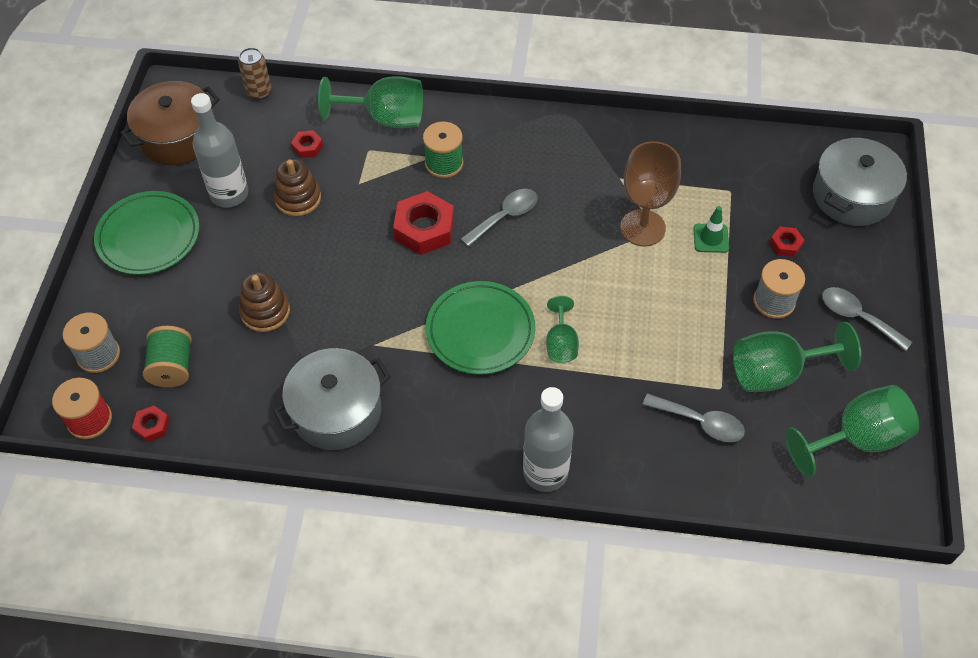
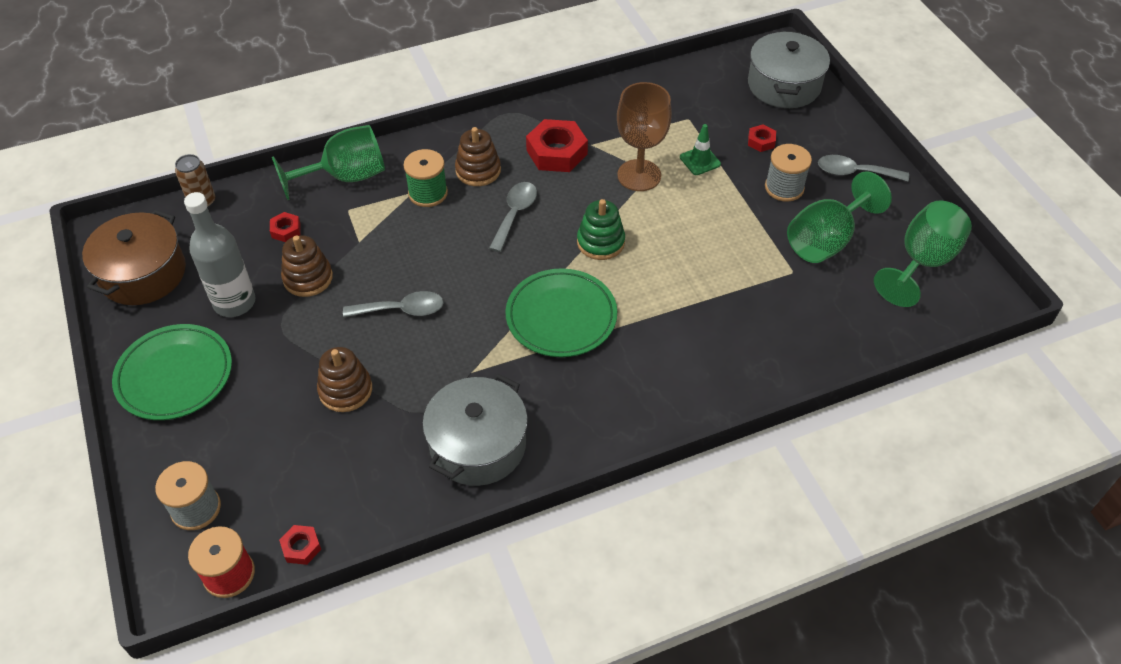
camera: 30 degrees left, 5 degrees down
green spool [143,326,192,387] -> none
red nut [393,191,454,255] -> red nut moved to [526,119,588,172]
grey bottle [523,387,574,492] -> none
green goblet [546,296,579,363] -> none
grey spoon [642,393,745,442] -> grey spoon moved to [343,291,444,318]
none -> brown stacking toy [455,127,501,186]
none -> green stacking toy [577,199,625,260]

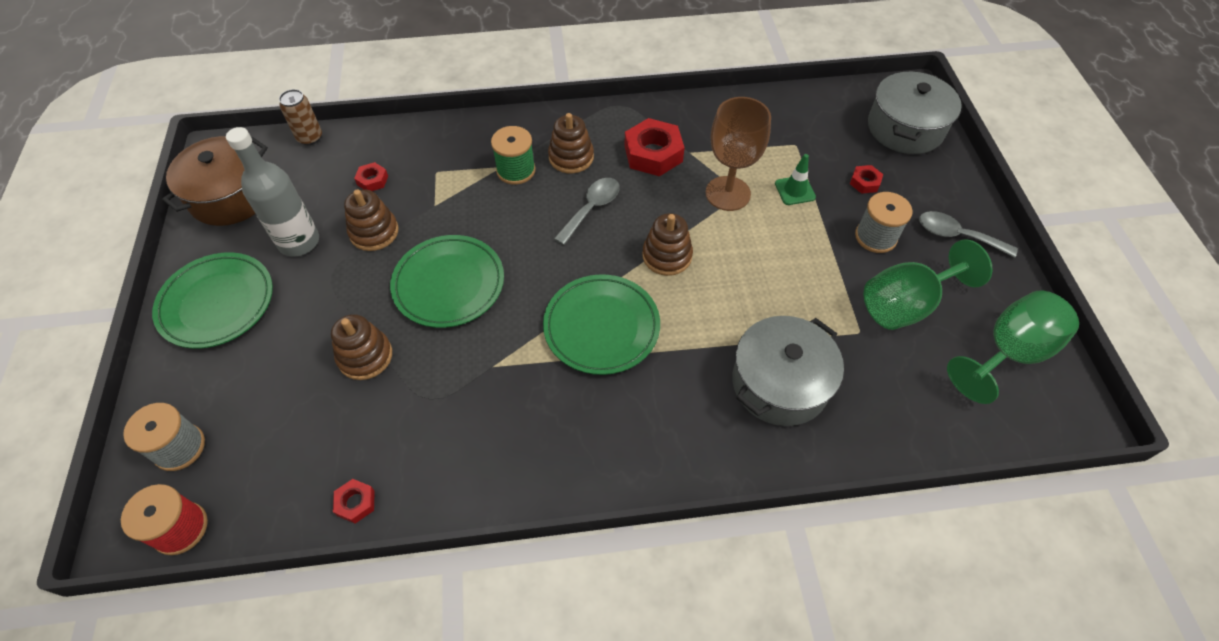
camera: 15 degrees right, 5 degrees up
green goblet [272,125,385,200] -> none
red nut [279,525,321,565] -> red nut moved to [333,479,375,523]
grey spoon [343,291,444,318] -> green plate [390,235,504,328]
grey pot [422,373,528,486] -> grey pot moved to [732,316,844,426]
green stacking toy [577,199,625,260] -> brown stacking toy [642,213,693,276]

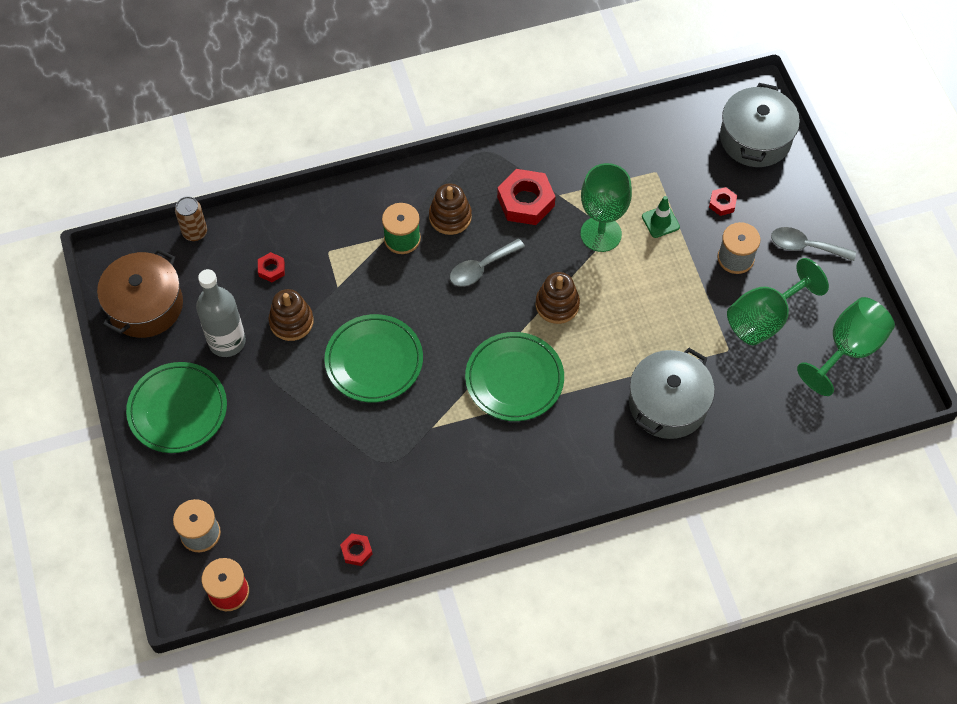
camera: 10 degrees left, 5 degrees up
brown stacking toy [331,314,392,380] -> none
grey spoon [554,178,620,245] -> grey spoon turned 150 degrees counterclockwise [450,239,525,287]
brown goblet [705,97,771,211] -> green goblet [581,163,632,252]

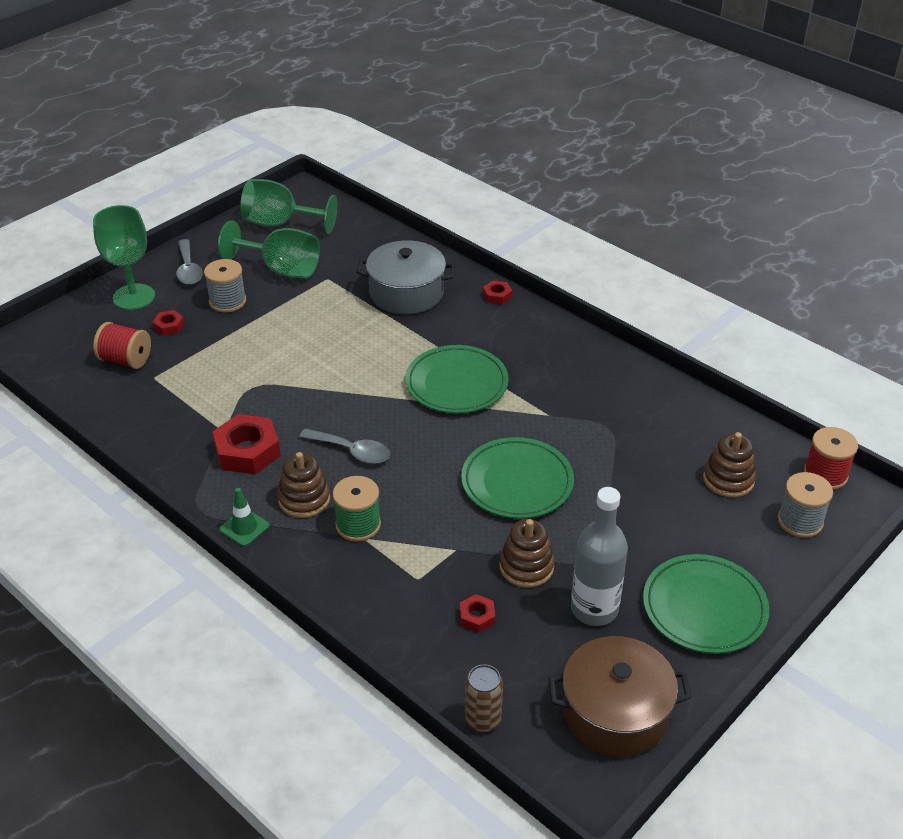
camera: 120 degrees left, 20 degrees down
red nut [340,533,373,566] -> red nut moved to [483,281,512,305]
brown stacking toy [536,272,580,324] -> brown stacking toy moved to [703,432,756,497]
green goblet [581,163,632,252] -> green goblet moved to [93,205,155,310]
green traffic cone [642,196,680,238] -> green traffic cone moved to [219,488,269,547]
grey pot [720,83,800,167] -> none
none -> red spool [93,322,151,369]

